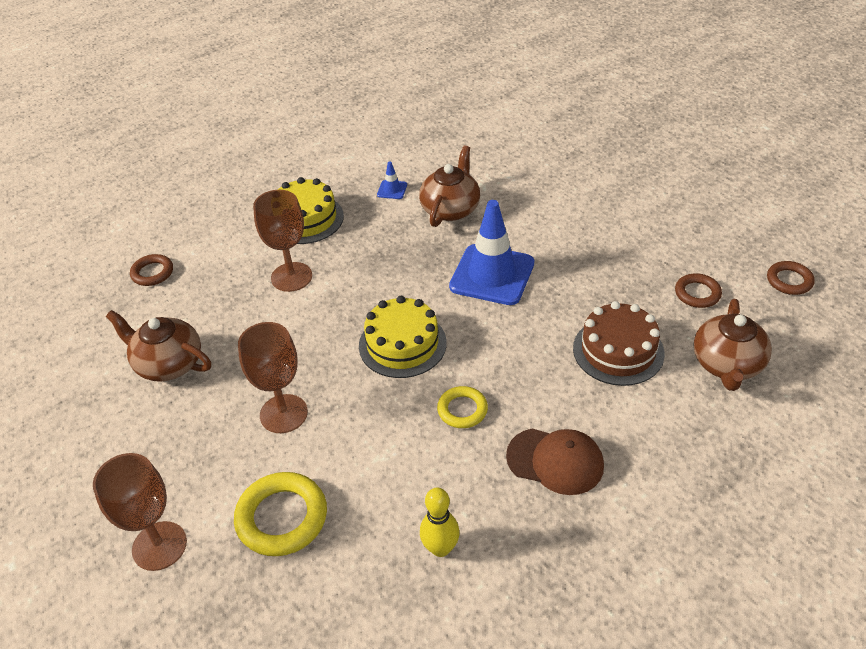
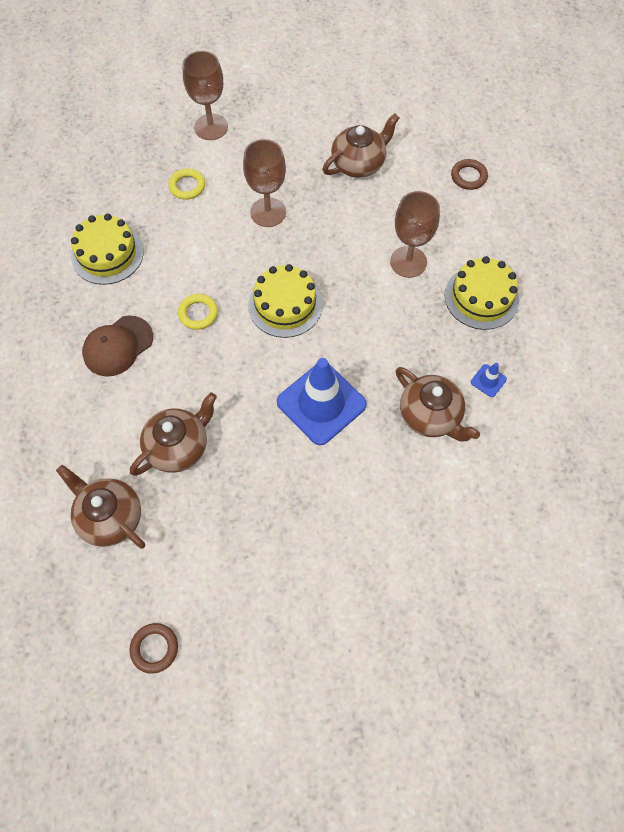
camera: 115 degrees right, 20 degrees up
yellow ring [234,472,327,556] -> yellow ring [168,169,205,200], size x0.60
yellow bowling pin [420,488,460,557] -> yellow cake [71,213,144,285]
brown cake [573,301,665,386] -> brown teapot [130,393,217,476]
brown ring [675,273,722,308] -> none

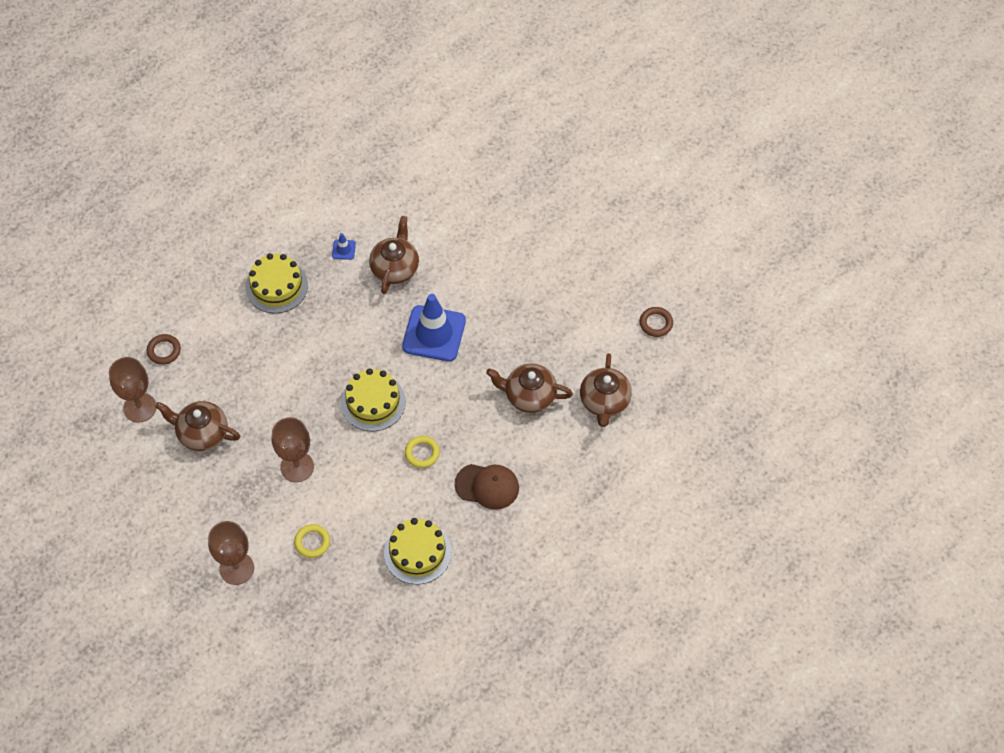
camera: 125 degrees left, 5 degrees down
brown goblet [390,191,440,278] -> brown goblet moved to [109,357,156,423]

